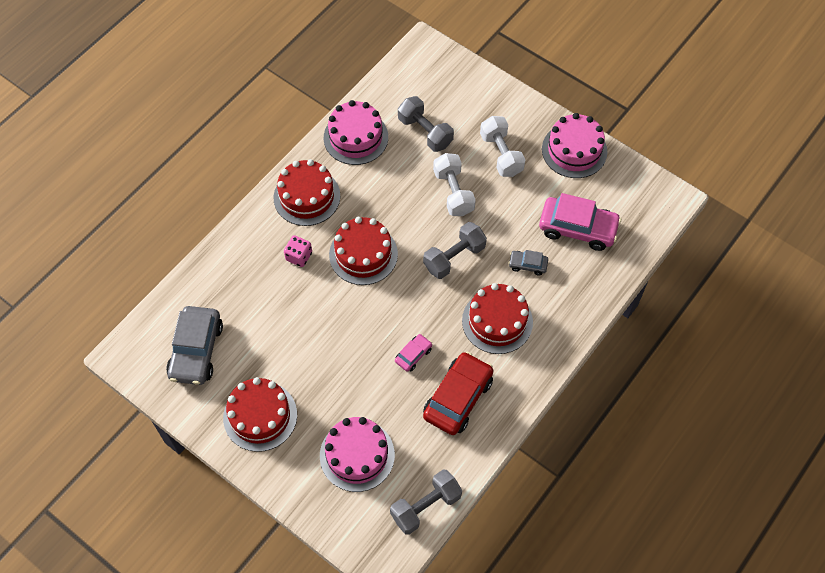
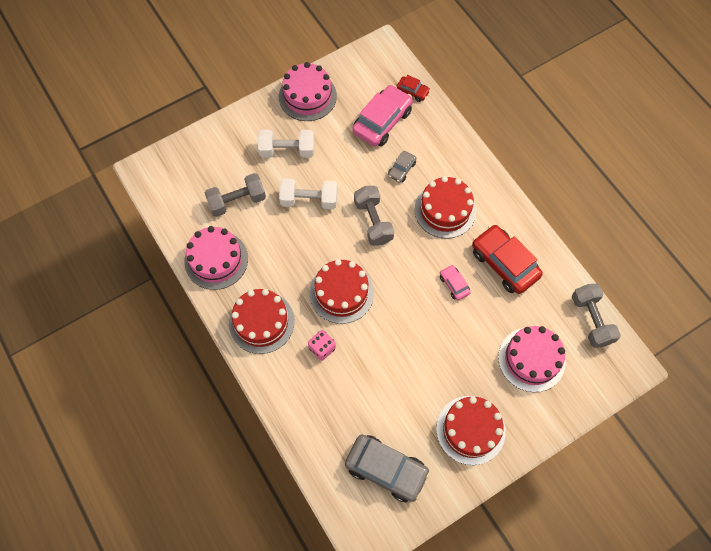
camera: 70 degrees left, 5 degrees up
none -> red car [397,75,430,102]

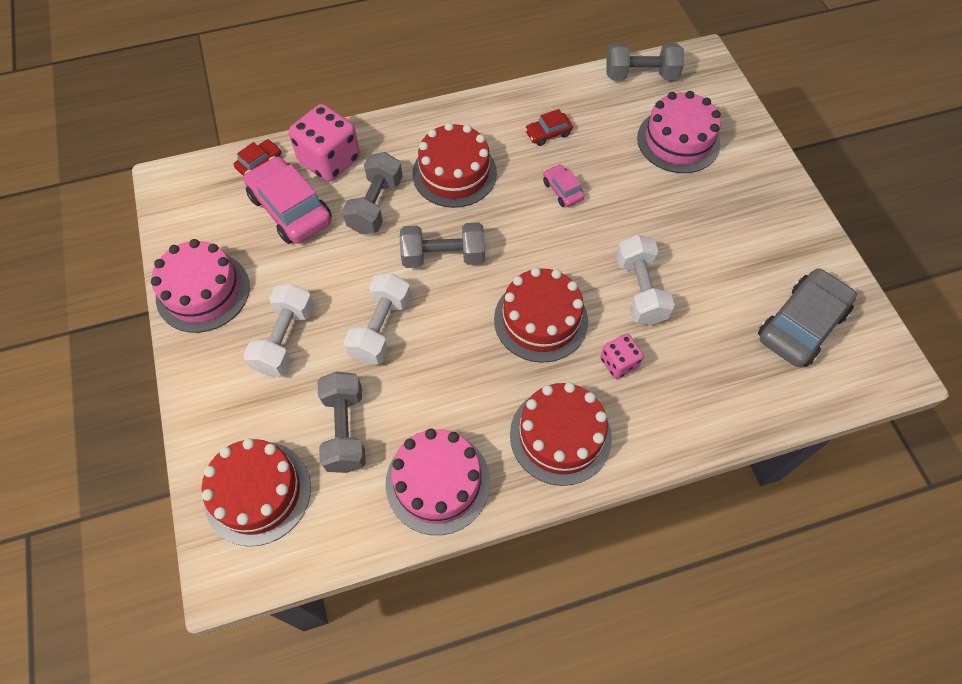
camera: 75 degrees left, 5 degrees down
grey car [388,151,416,183] -> grey dumbbell [342,152,403,234]
red cake [436,396,506,465] -> red cake moved to [202,438,311,546]
pink car [440,265,471,300] -> pink car turned 75 degrees clockwise [543,164,584,207]
red car [472,225,543,294] -> red car [525,109,573,146], size x0.49
none -> pink dice [289,104,360,182]
none -> white dumbbell [616,235,675,325]

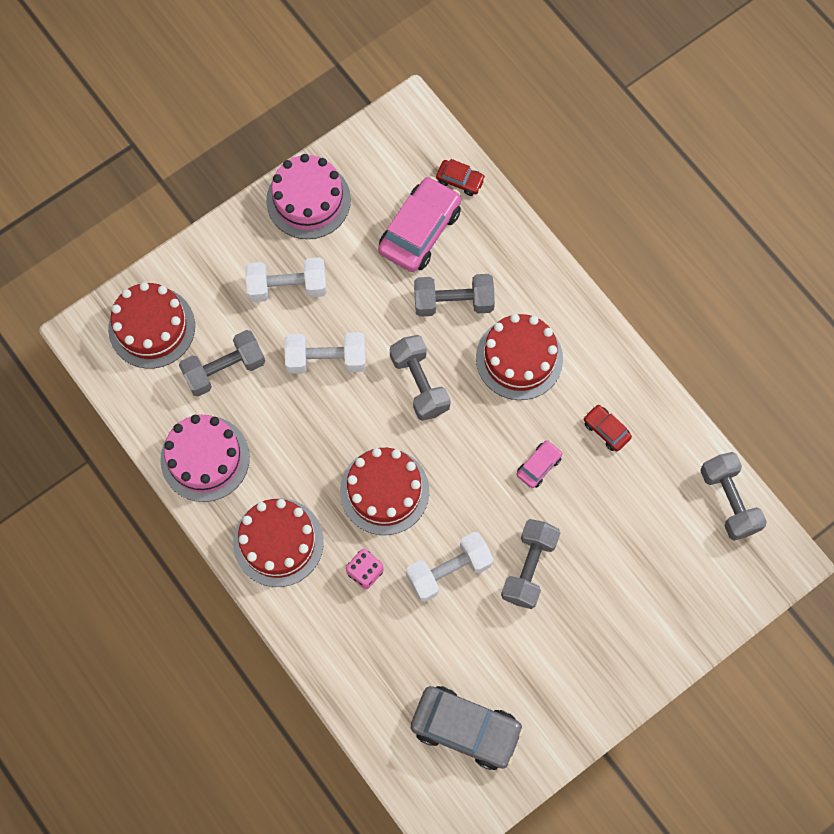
camera: 70 degrees right, 10 degrees up
pink dice [289,104,360,182] -> none
pink cake [637,91,721,173] -> none
none -> grey dumbbell [501,519,560,609]

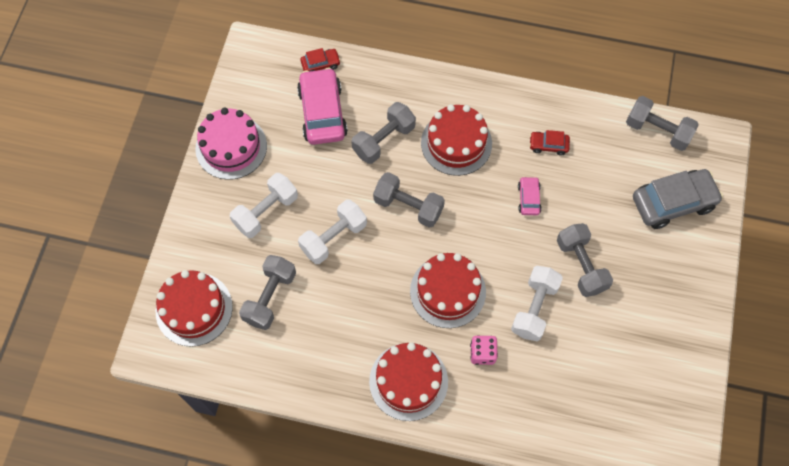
camera: 40 degrees left, 5 degrees down
pink cake [160,415,250,502] -> none
grey car [411,686,524,770] -> grey car moved to [633,169,723,229]

